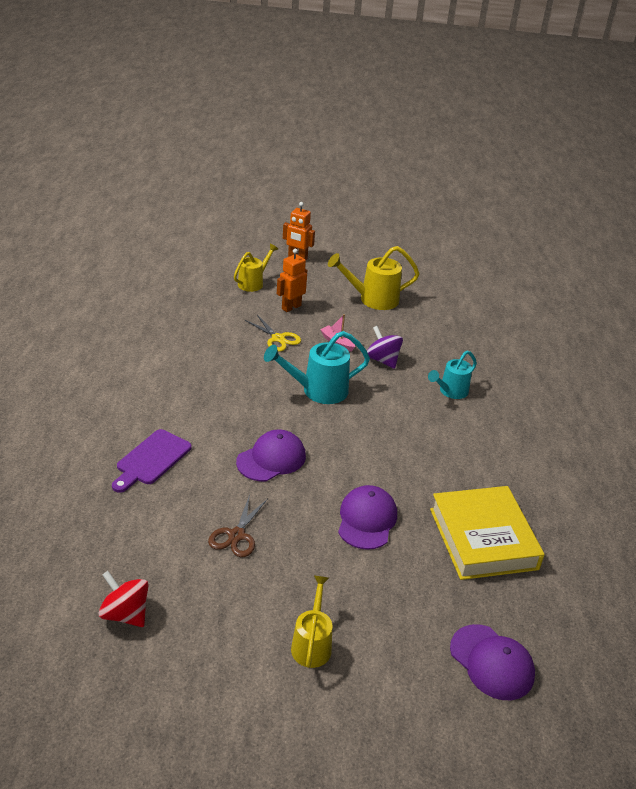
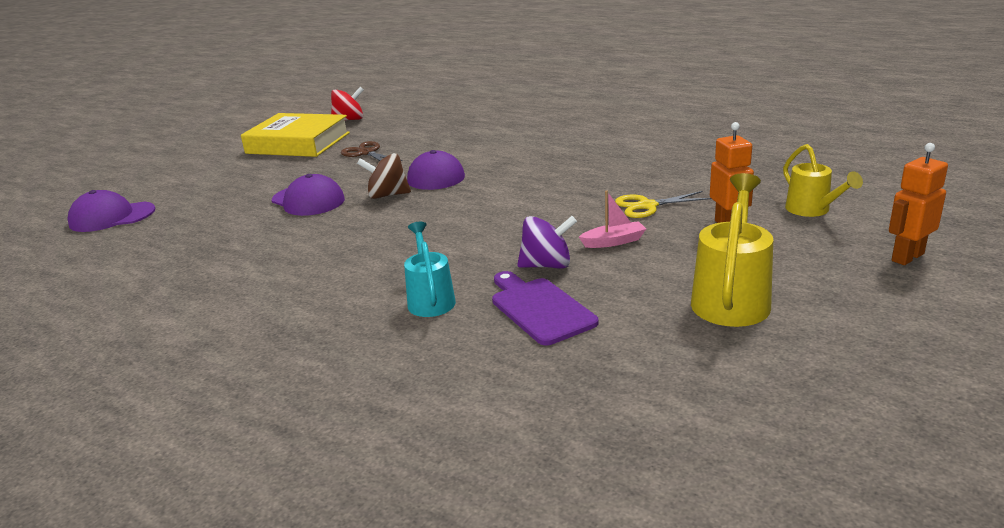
camera: 125 degrees right, 10 degrees down
purple cutting board [112,429,192,493] -> purple cutting board moved to [492,271,599,345]
turquoise watering can [264,331,370,404] -> none
yellow watering can [291,575,332,668] -> none
yellow book [430,486,545,580] -> yellow book moved to [241,113,350,157]
none -> brown spinning top [357,153,411,199]

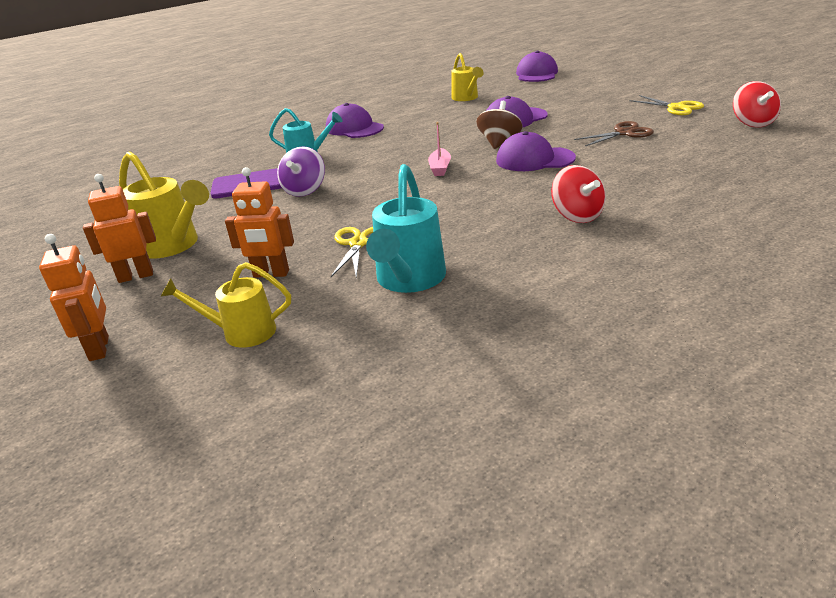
camera: 110 degrees right, 5 degrees up
yellow book [241,113,350,157] -> yellow scissors [629,95,704,115]
pink boat [579,191,646,248] -> pink boat moved to [428,122,451,176]
none -> orange robot [83,174,156,283]
none -> purple cap [326,103,384,138]
none -> turquoise watering can [366,164,446,293]
none -> yellow watering can [451,53,484,101]
none -> red spinning top [551,165,606,223]

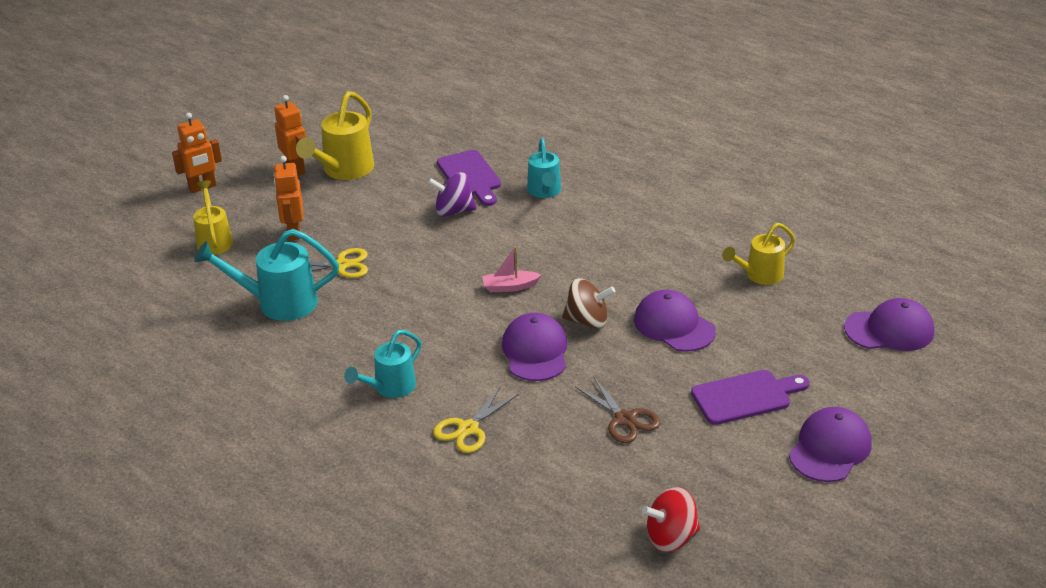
camera: 75 degrees right, 5 degrees up
purple cap [326,103,384,138] -> purple cap moved to [789,407,872,482]
red spinning top [551,165,606,223] -> turquoise watering can [344,330,422,398]
yellow scissors [629,95,704,115] -> yellow scissors moved to [433,386,519,453]
none -> purple cutting board [691,370,810,425]

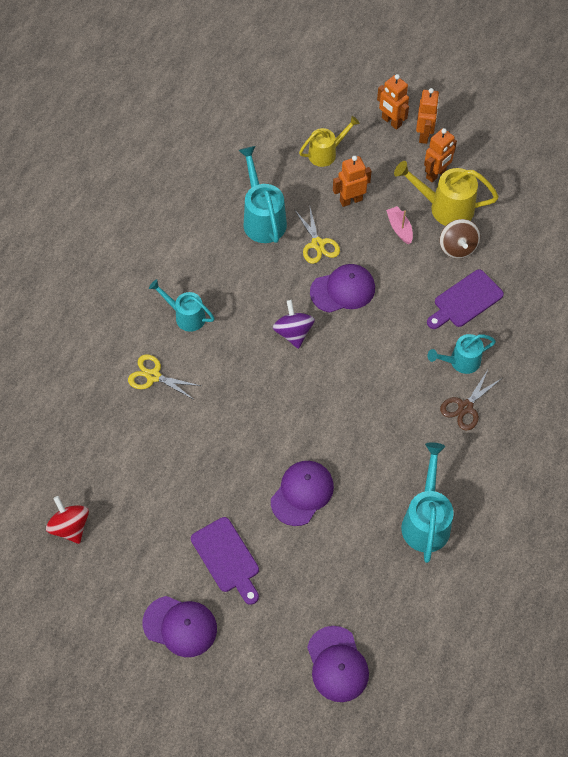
camera: 75 degrees right, 25 degrees up
purple spinning top [427,172,477,217] -> purple spinning top moved to [273,300,315,349]
pink boat [482,246,541,292] -> pink boat moved to [386,206,413,244]
purple cap [502,313,567,381] -> purple cap moved to [310,264,375,313]
brown spinning top [562,278,615,328] -> brown spinning top moved to [440,219,480,259]
brown scissors [575,376,660,443] -> brown scissors moved to [440,368,502,431]
yellow watering can [722,223,795,285] -> none
none -> turquoise watering can [401,443,454,563]
none -> orange robot [416,88,439,144]

